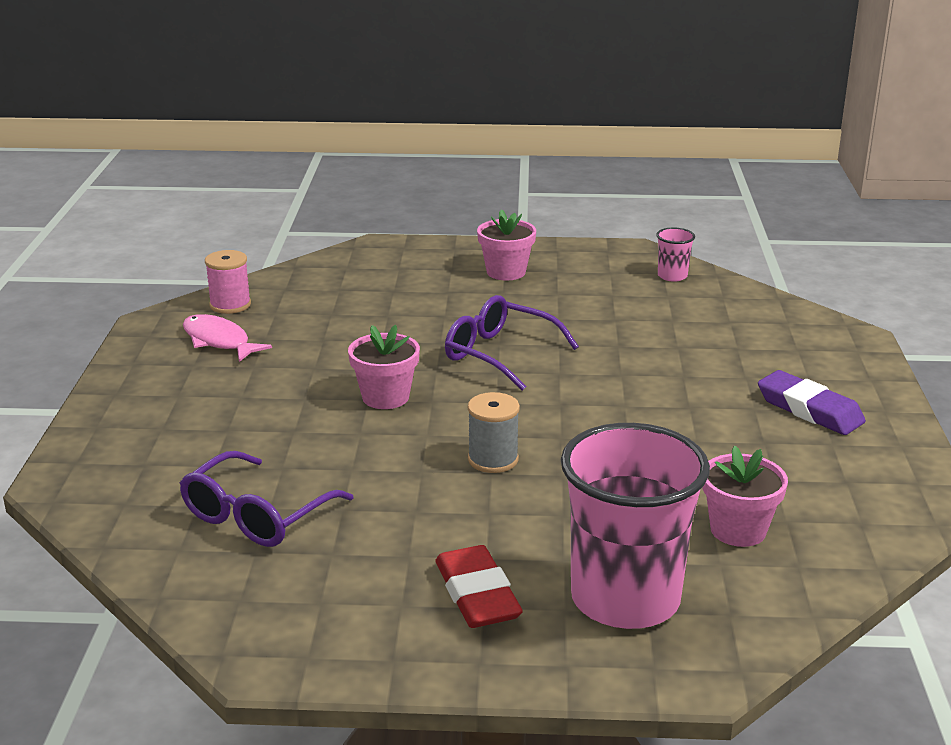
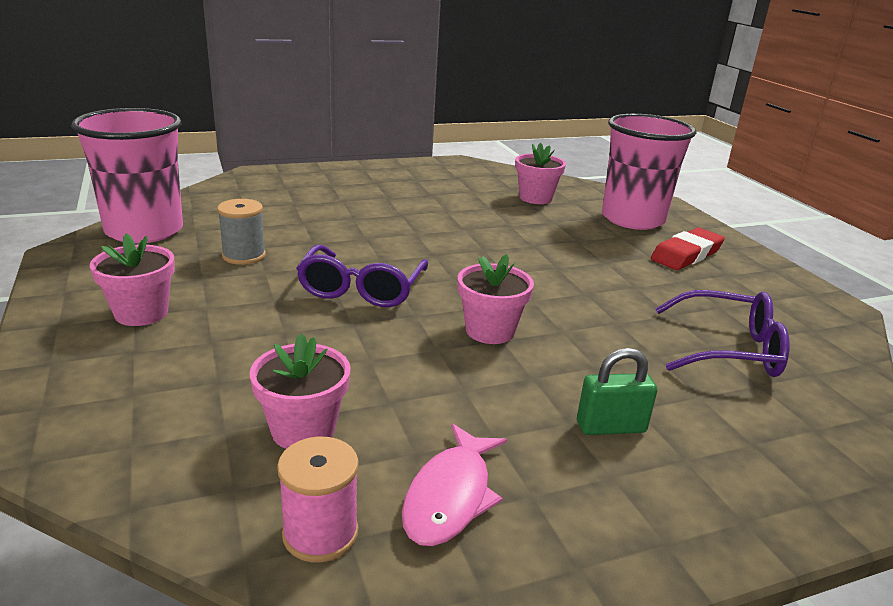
camera: 115 degrees left, 0 degrees up
grey spool [468,392,520,473] -> grey spool moved to [217,199,266,265]
pink cup [656,228,695,282] -> pink cup [71,108,183,243], size x2.41
purple eraser [758,370,866,435] -> none
none -> pink flower pot [250,333,351,449]
none -> green padlock [577,348,657,435]

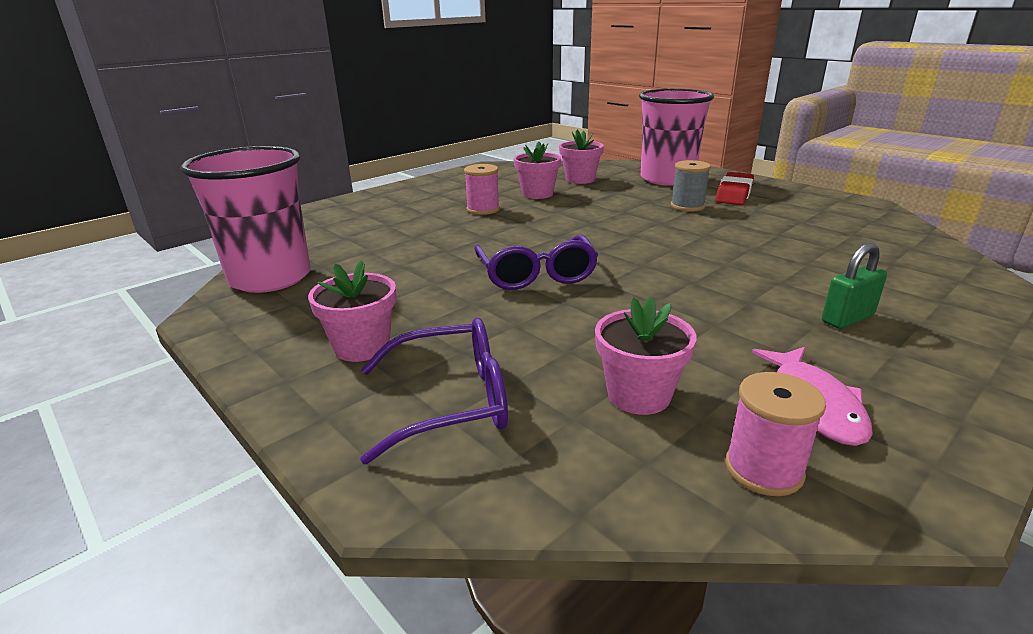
camera: 20 degrees left, 0 degrees up
grey spool [217,199,266,265] -> grey spool moved to [671,160,711,212]
pink flower pot [458,254,534,344] -> pink flower pot moved to [514,142,561,199]
purple glasses [656,290,790,377] -> purple glasses moved to [360,317,508,464]
none -> pink spool [464,164,500,215]

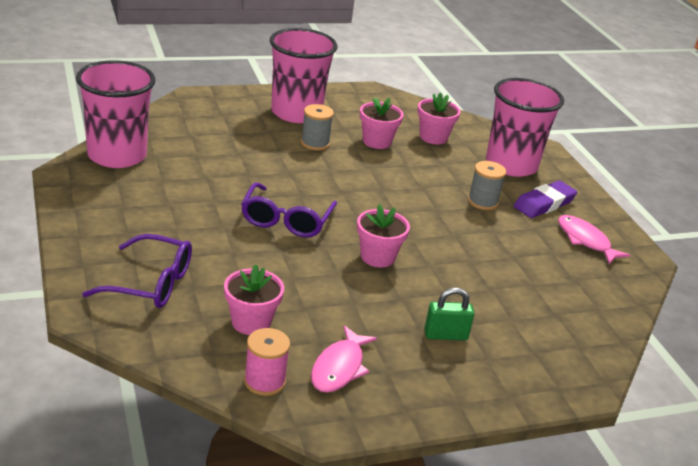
camera: 20 degrees right, 5 degrees up
pink flower pot [308,260,396,362] -> pink flower pot moved to [357,204,410,268]
pink spool [464,164,500,215] -> grey spool [301,104,334,151]
red eraser [715,172,754,205] -> purple eraser [514,181,577,218]
none -> pink cup [270,28,337,123]
none -> pink fish [558,215,630,264]

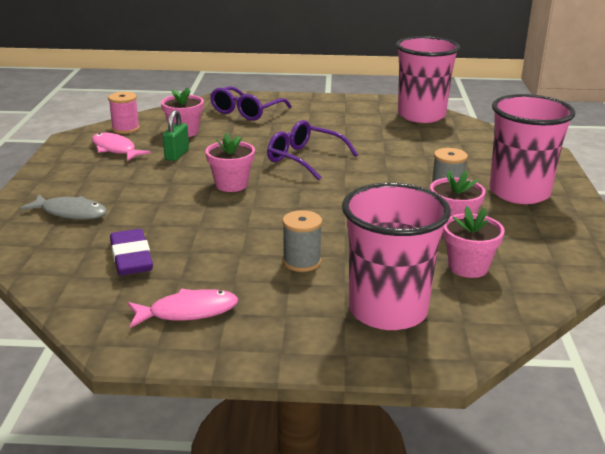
camera: 115 degrees right, 5 degrees down
green padlock [424,287,474,340] -> green padlock moved to [163,110,189,161]
purple eraser [514,181,577,218] -> purple eraser moved to [110,229,153,275]
none -> grey fish [20,194,107,220]

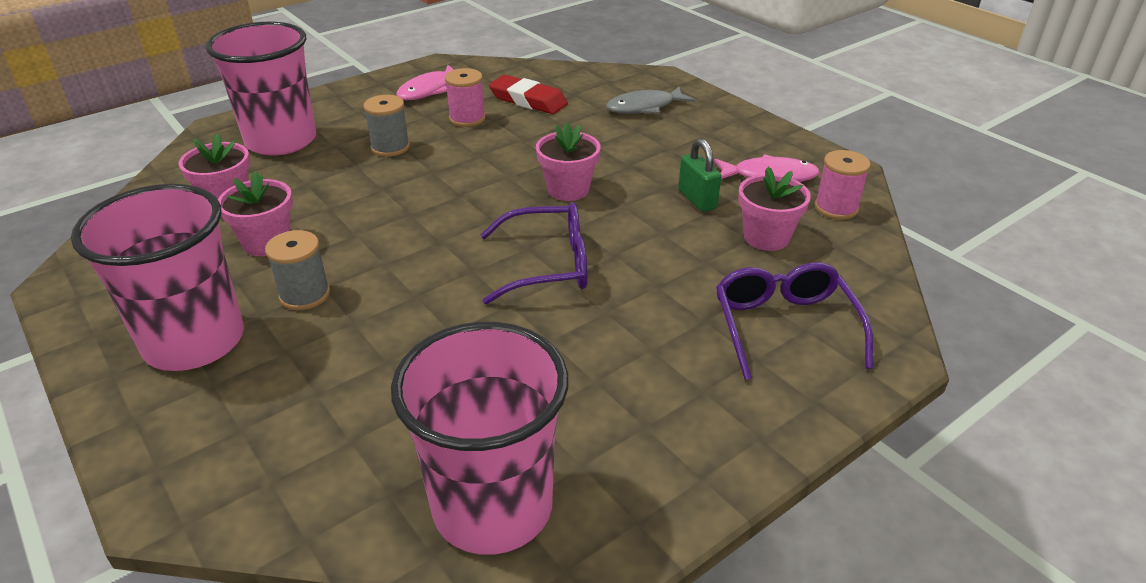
camera: 140 degrees right, 10 degrees up
purple eraser [110,229,153,275] -> red eraser [489,75,568,114]
none -> pink spool [445,68,486,127]

